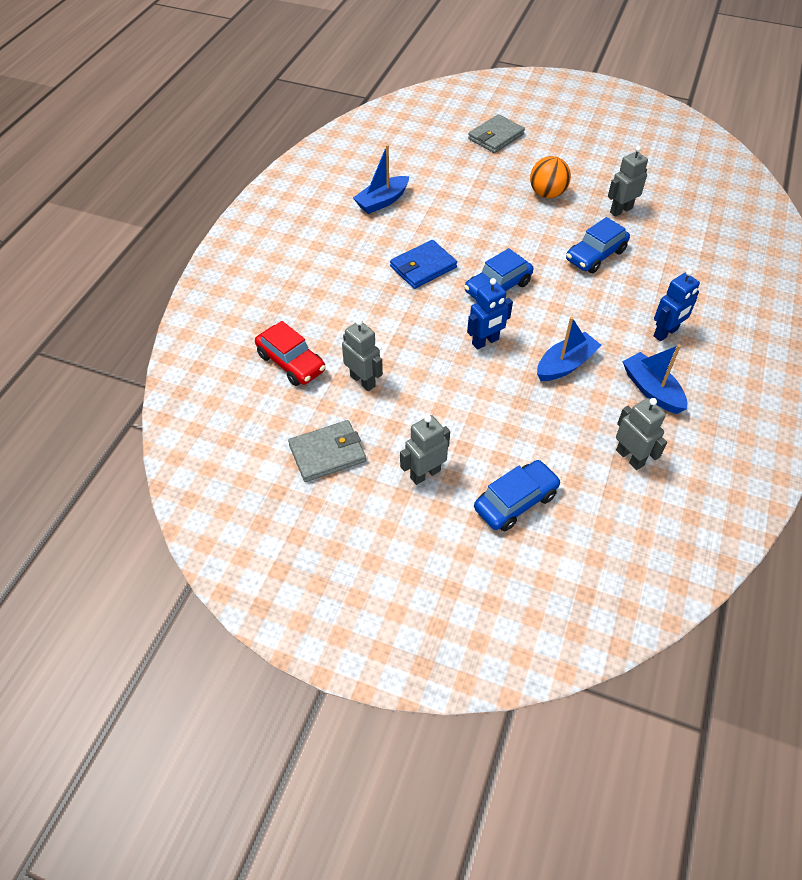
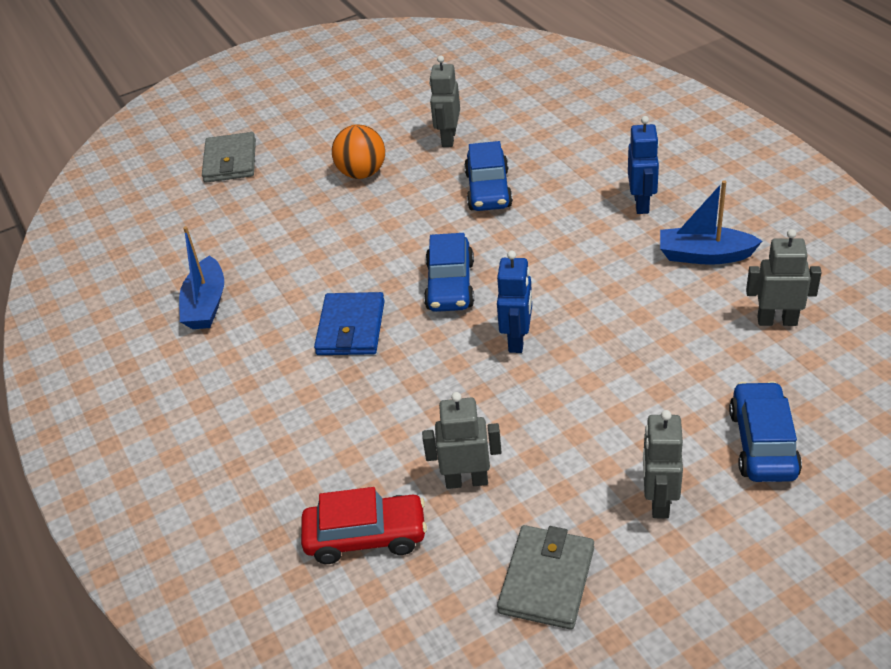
camera: 45 degrees left, 10 degrees down
blue boat [537,317,601,381] -> none

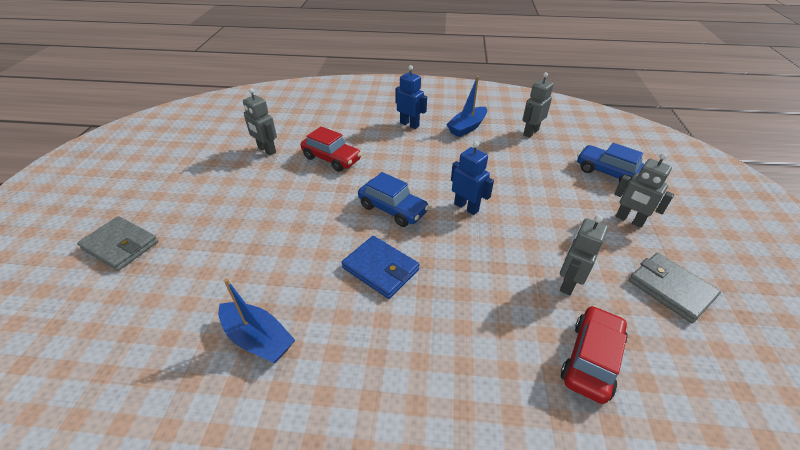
camera: 60 degrees left, 0 degrees up
orange ball [332,124,385,179] -> none
blue car [464,141,513,211] -> red car [301,126,362,172]

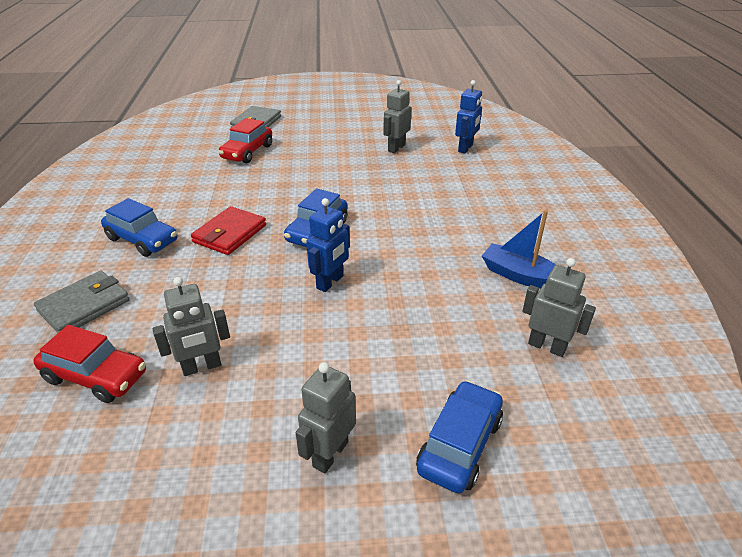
camera: 80 degrees right, 5 degrees down
blue boat [218,278,295,363] -> none
red car [301,126,362,172] -> red car moved to [218,118,272,163]
blue wallet [342,236,420,299] -> red wallet [191,206,266,255]
blue robot [395,65,427,129] -> blue robot moved to [455,80,482,154]
grey robot [560,215,608,295] -> grey robot turned 135 degrees clockwise [153,277,230,376]
grey wallet [629,253,721,323] -> grey wallet moved to [34,271,130,333]
none -> blue car [101,198,178,257]

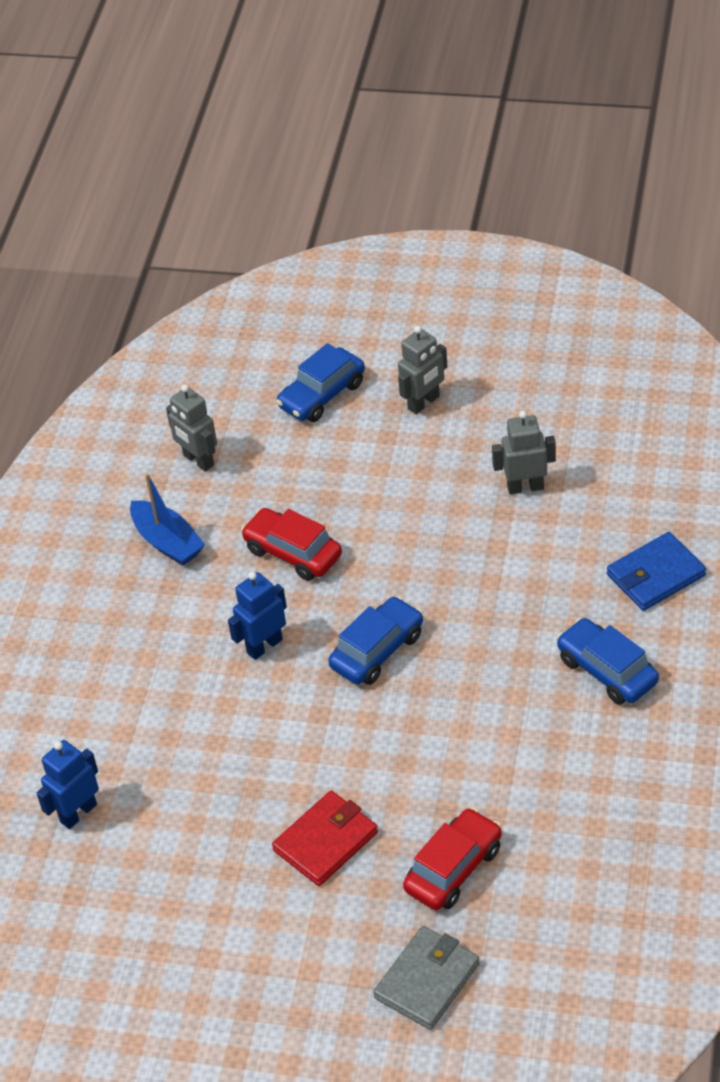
camera: 160 degrees left, 10 degrees up
red car [33,325,146,403] -> red car moved to [241,508,342,581]
grey wallet [34,271,130,333] -> blue wallet [607,532,706,611]
red wallet [191,206,266,255] -> red wallet moved to [272,791,378,886]
blue robot [306,198,350,292] -> blue robot moved to [228,572,287,660]
grey robot [383,80,412,153] -> none

